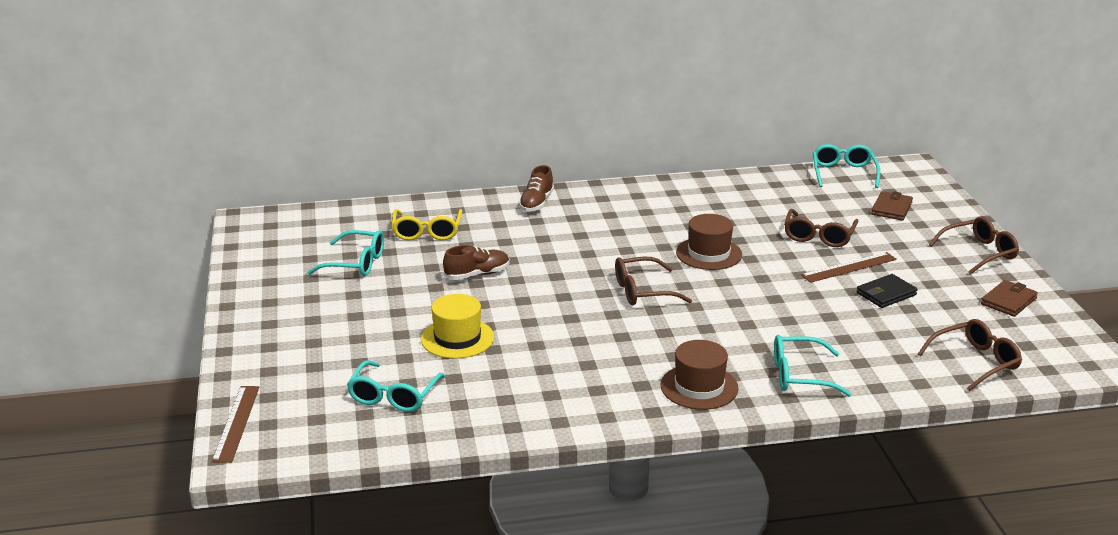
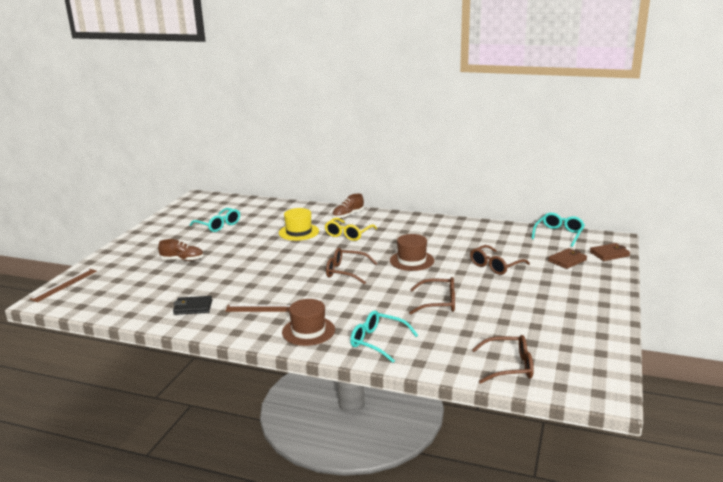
camera: 30 degrees right, 5 degrees down
turquoise glasses [347,360,446,412] -> none
yellow glasses [392,209,462,240] -> yellow glasses moved to [324,218,377,241]
yellow hat [421,294,494,359] -> yellow hat moved to [279,208,319,241]
brown shoe [443,245,510,280] -> brown shoe moved to [158,239,204,261]
brown ruler [801,252,897,283] -> brown ruler moved to [225,305,290,312]
black wallet [857,274,918,308] -> black wallet moved to [173,296,212,315]
brown glasses [929,216,1019,275] -> brown glasses moved to [409,277,455,315]
brown wallet [981,280,1038,317] -> brown wallet moved to [590,243,630,261]

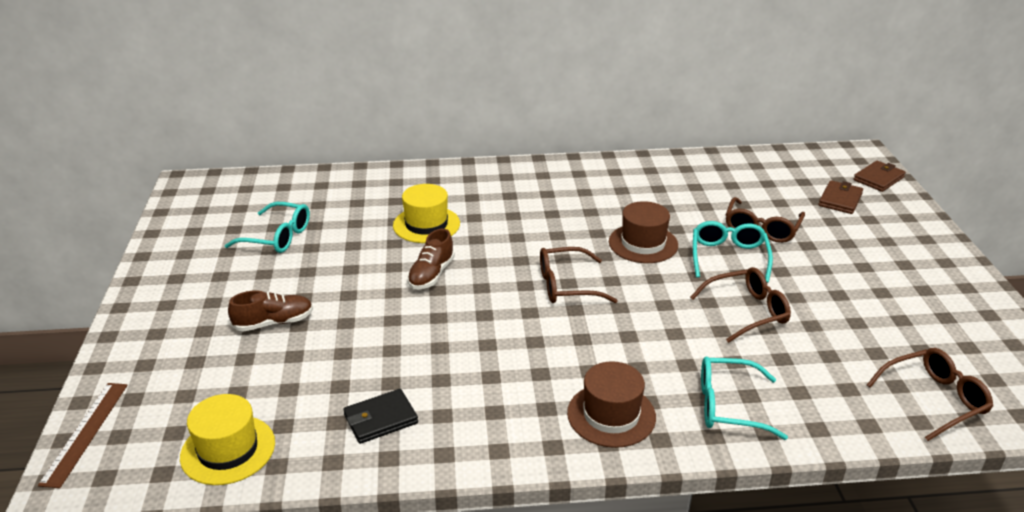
camera: 25 degrees left, 10 degrees up
brown ruler [225,305,290,312] -> none
yellow glasses [324,218,377,241] -> none
brown shoe [332,194,364,219] -> brown shoe moved to [407,229,455,289]
turquoise glasses [531,213,585,247] -> turquoise glasses moved to [693,221,773,283]
none -> yellow hat [180,394,275,485]

